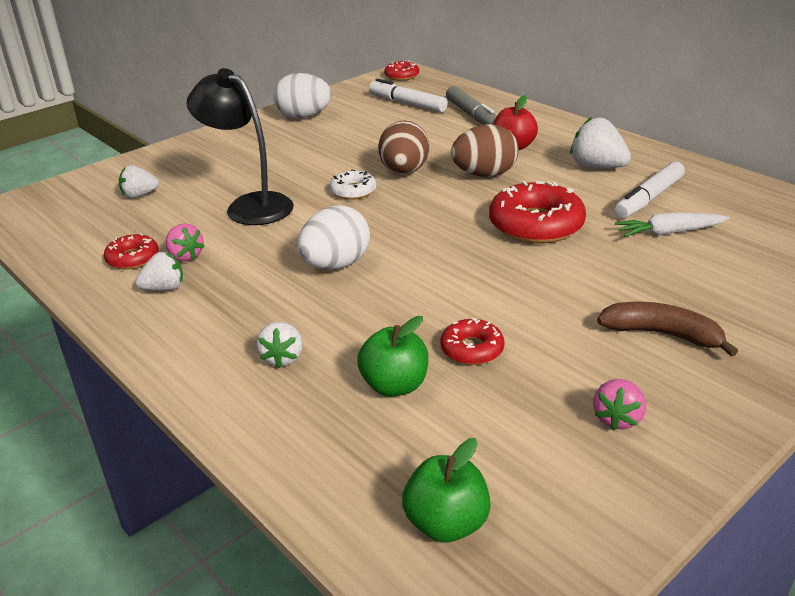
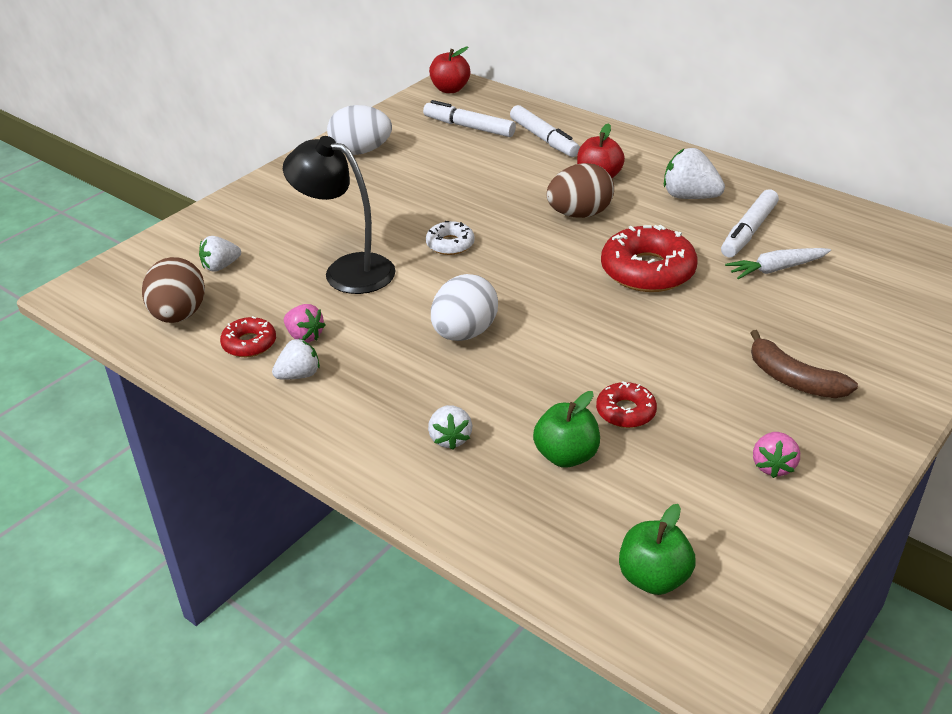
camera: 10 degrees left, 5 degrees up
brown egg [378,120,429,174] -> brown egg moved to [142,257,205,323]
red donut [384,61,419,81] -> red apple [429,47,470,93]
grey marker [446,86,497,125] -> white marker [510,105,580,157]
brown banana [597,302,738,357] -> brown banana turned 150 degrees counterclockwise [750,330,858,398]

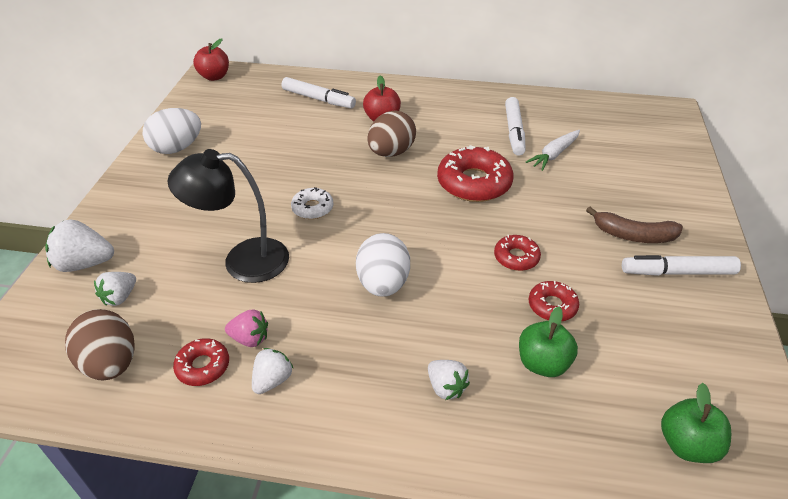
camera: 30 degrees left, 5 degrees up
white marker [423,100,516,137] -> white marker moved to [622,255,741,276]
white strawberry [664,148,725,199] -> white strawberry moved to [45,219,114,272]
pink strawberry [753,432,800,478] -> none
none -> red donut [494,235,541,271]

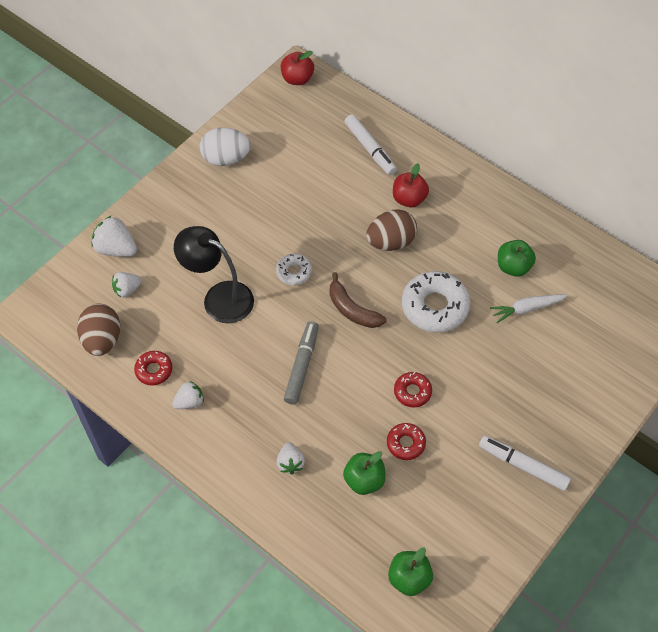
camera: 30 degrees right, 15 degrees up
pink strawberry [225,309,268,347] -> none
white egg [356,233,410,297] -> grey marker [284,321,319,405]
red donut [437,145,514,202] -> white donut [402,271,470,332]
white marker [505,97,526,156] -> green apple [498,240,536,277]
brown banana [586,207,683,243] -> brown banana moved to [330,272,386,328]

